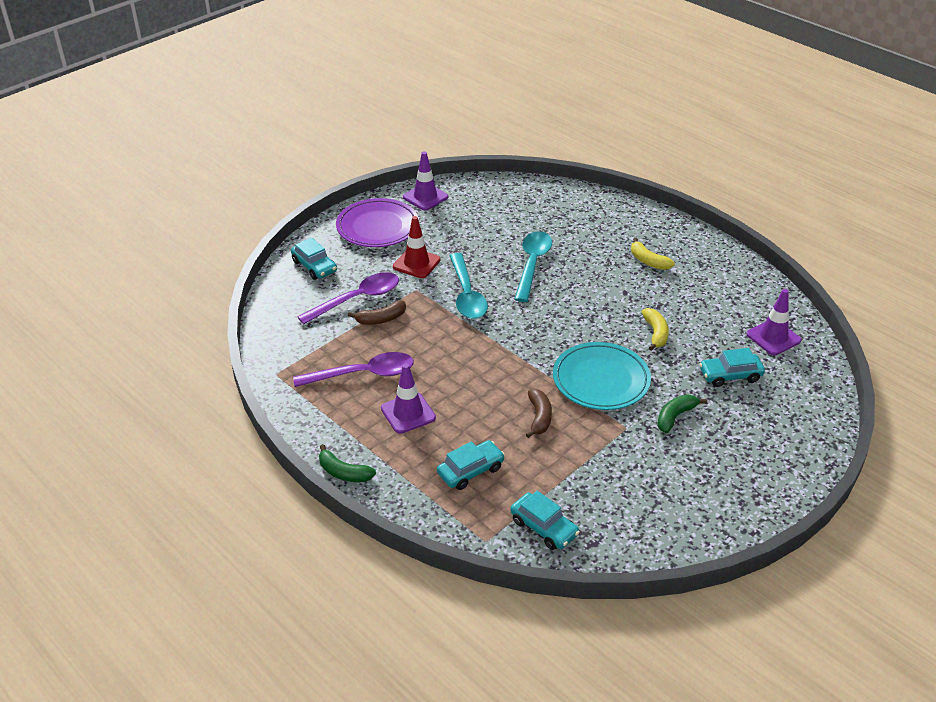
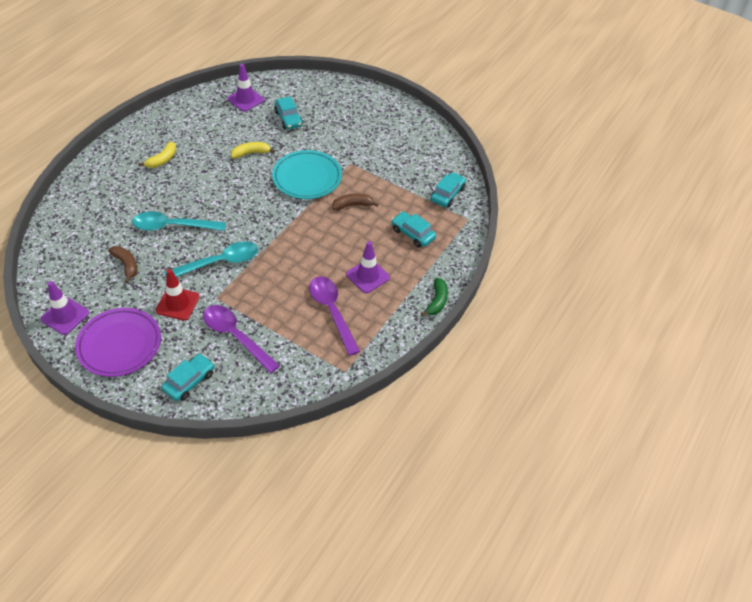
camera: 105 degrees left, 10 degrees up
brown banana [348,300,406,325] -> brown banana moved to [108,246,137,283]
green banana [657,394,707,433] -> none

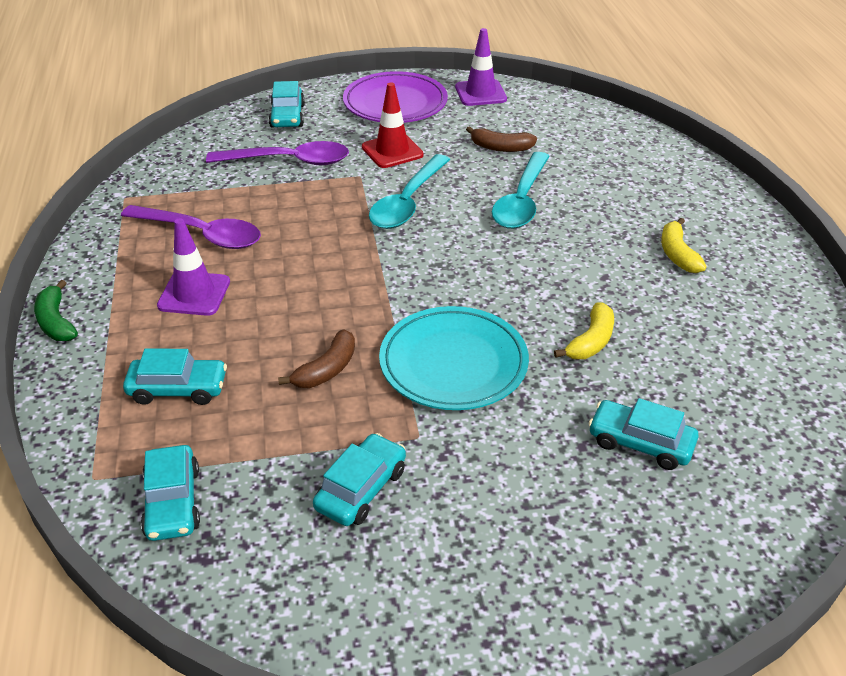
camera: 140 degrees right, 10 degrees down
turquoise spoon [132,211,226,231] -> turquoise spoon turned 150 degrees clockwise [492,152,550,229]
purple traffic cone [227,64,264,112] -> none
none -> turquoise car [313,433,406,526]

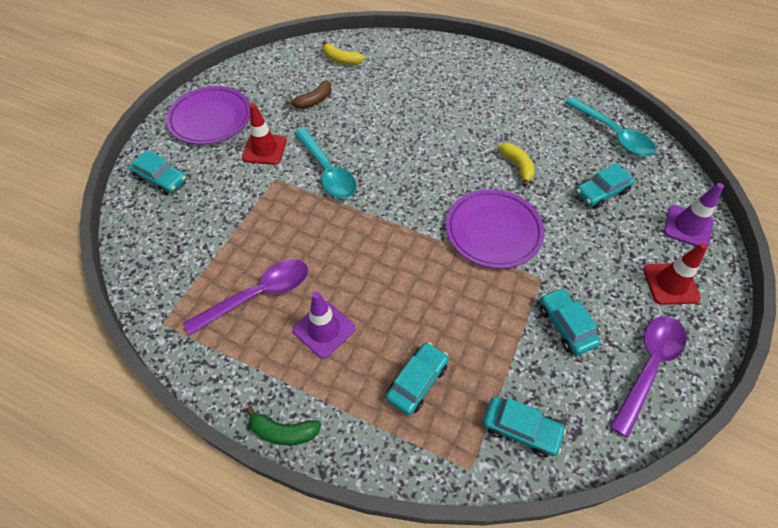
camera: 55 degrees left, 15 degrees up
purple spoon [206,141,349,165] -> purple spoon moved to [610,316,686,438]
brown banana [278,329,355,388] -> none
turquoise plate [379,306,529,410] -> purple plate [446,189,544,269]
purple traffic cone [455,28,507,106] -> purple traffic cone moved to [664,183,724,247]
turquoise spoon [492,152,550,229] -> turquoise spoon moved to [565,97,656,156]
yellow banana [661,218,707,273] -> yellow banana moved to [323,41,364,65]
none -> red traffic cone [643,243,708,305]

